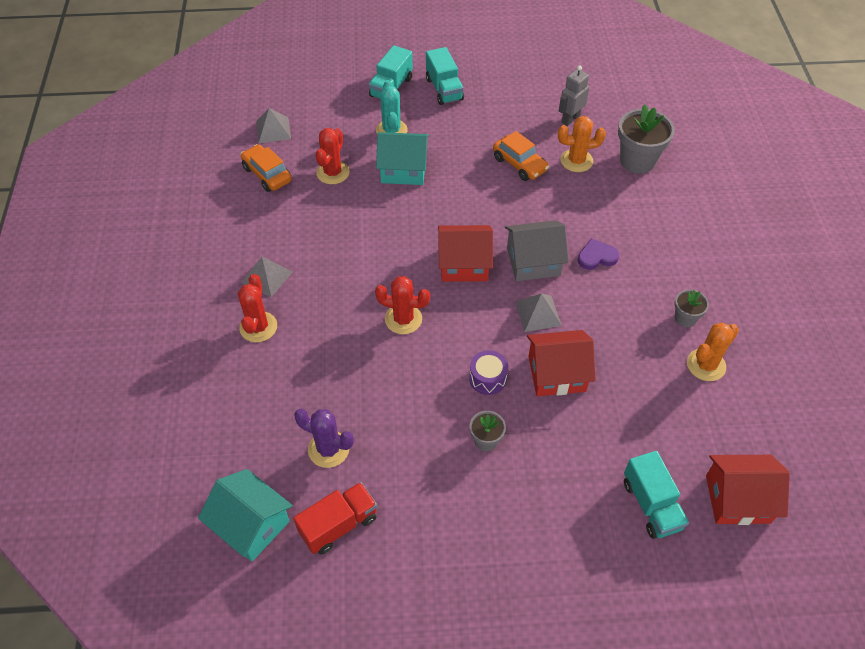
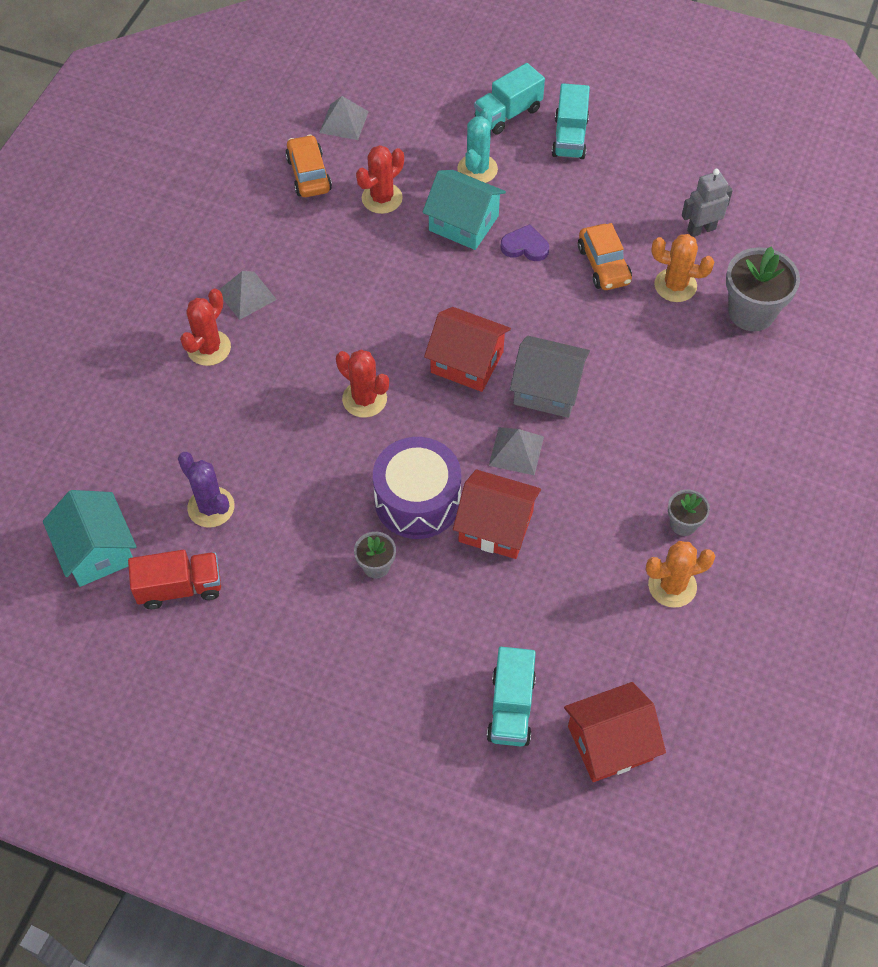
camera: 25 degrees right, 5 degrees up
purple drum [469,350,508,395] -> purple drum [373,437,461,539], size x1.93
purple heart [578,238,619,270] -> purple heart moved to [501,224,549,261]
red house [706,455,790,525] -> red house turned 45 degrees counterclockwise [564,682,666,782]

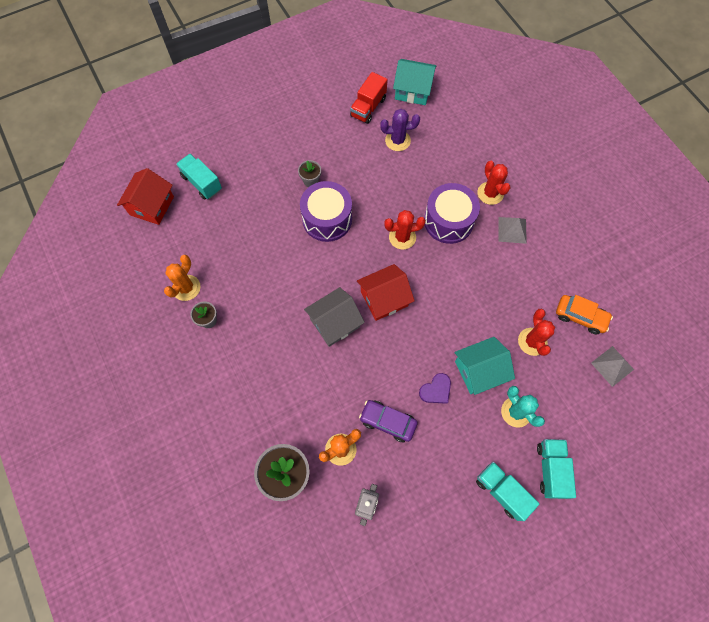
camera: 130 degrees right, 10 degrees up
red house [453,469,541,559] -> none
grey pyramid [489,427,544,475] -> none
orange car [578,223,632,290] -> purple car [359,400,418,442]
none -> purple drum [424,183,480,244]

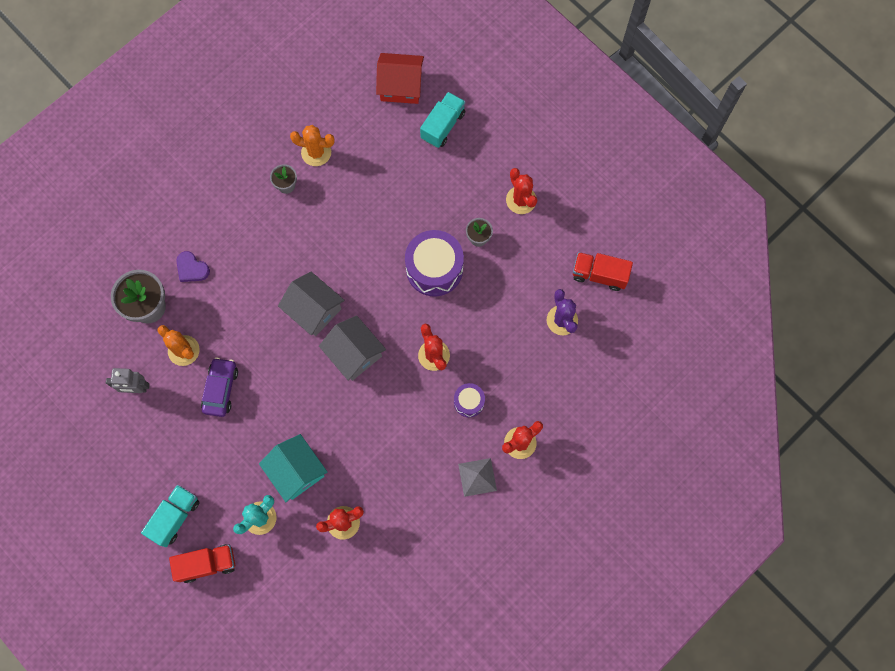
camera: 75 degrees right, 5 degrees up
red house [357,264,415,321] -> grey house [319,315,386,381]
turquoise house [393,59,437,105] -> none
purple heart [419,373,451,404] -> purple heart moved to [176,251,210,282]
purple drum [424,183,480,244] -> purple drum [454,383,485,417], size x0.52
turquoise truck [537,439,576,499] -> red truck [169,544,235,583]
orange car [556,295,613,334] -> none
grey pyramid [591,346,634,387] -> none
none -> red cactus [506,168,537,214]

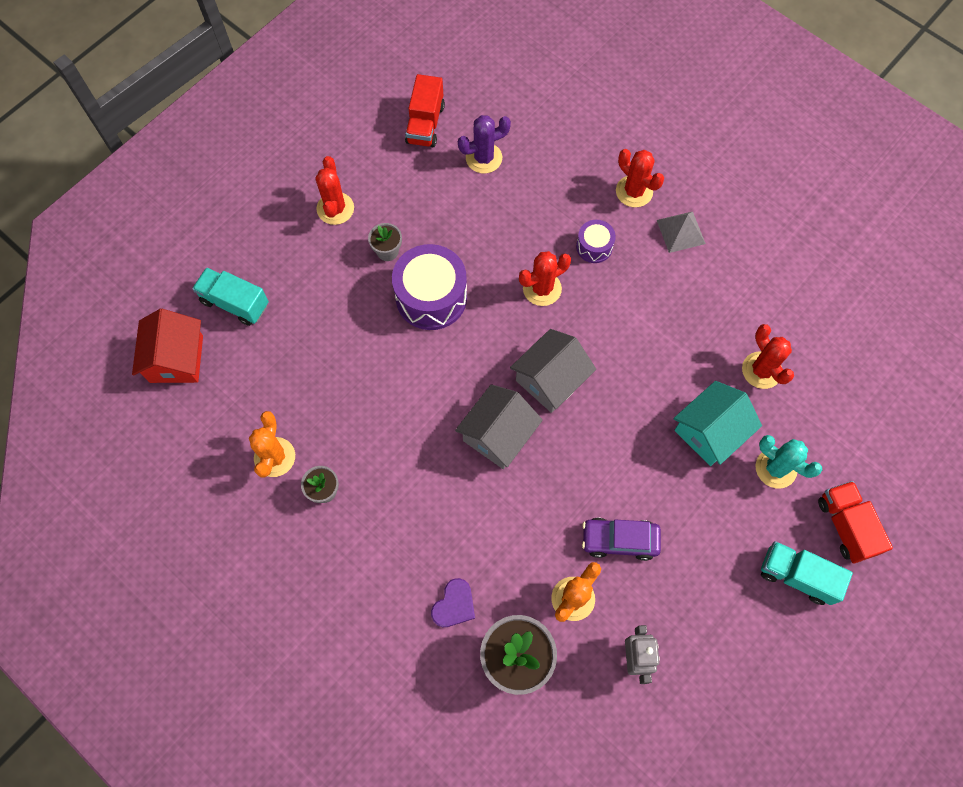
camera: 95 degrees left, 5 degrees down
red cactus [506,168,537,214] -> red cactus turned 60 degrees counterclockwise [316,156,354,225]

